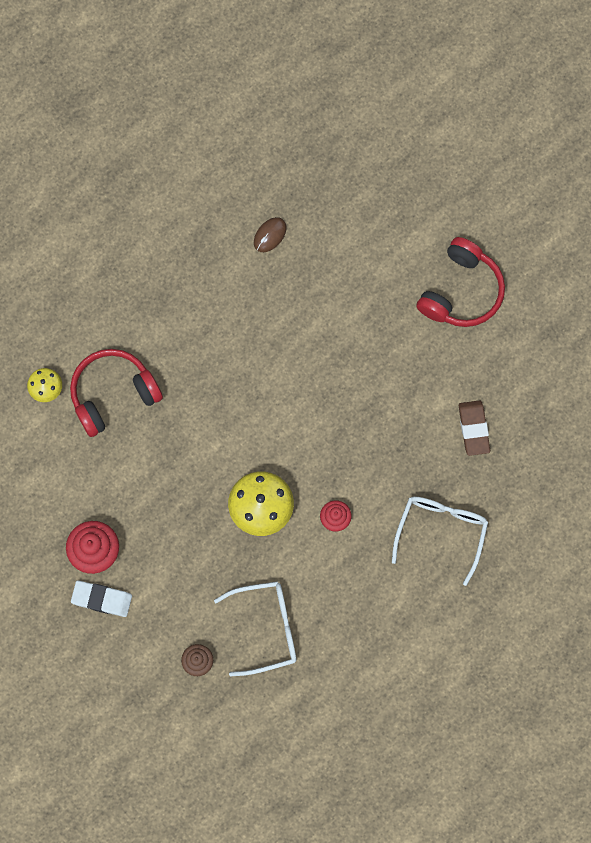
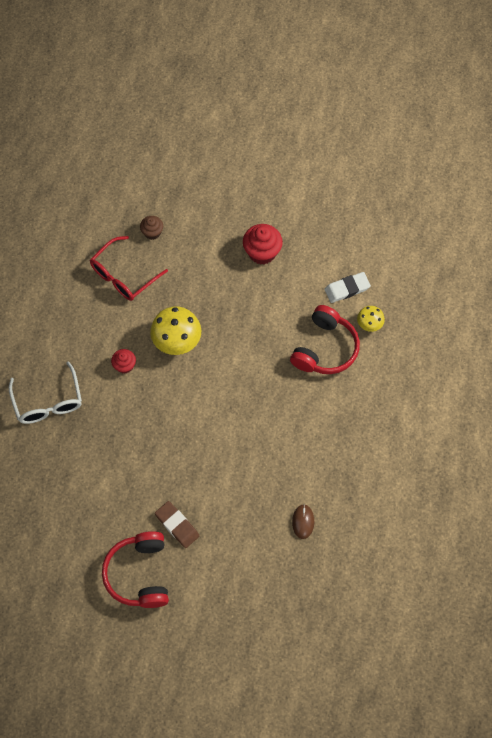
camera: 145 degrees right, 10 degrees down
white eraser [71,581,132,617] -> white eraser moved to [324,272,371,303]
white glasses [214,581,297,676] -> red glasses [90,236,168,301]
brown eraser [459,401,490,456] -> brown eraser moved to [155,501,199,548]

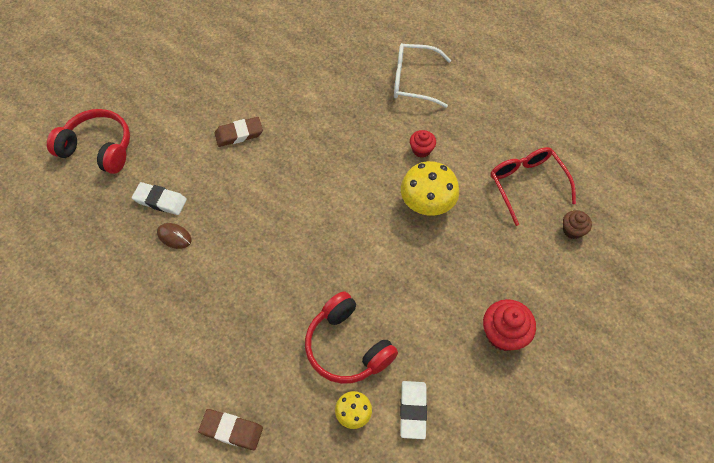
camera: 115 degrees right, 5 degrees down
red headphones [102,531,169,608] -> red headphones moved to [47,109,130,174]
none -> white eraser [132,182,187,215]
none -> brown eraser [198,409,263,450]

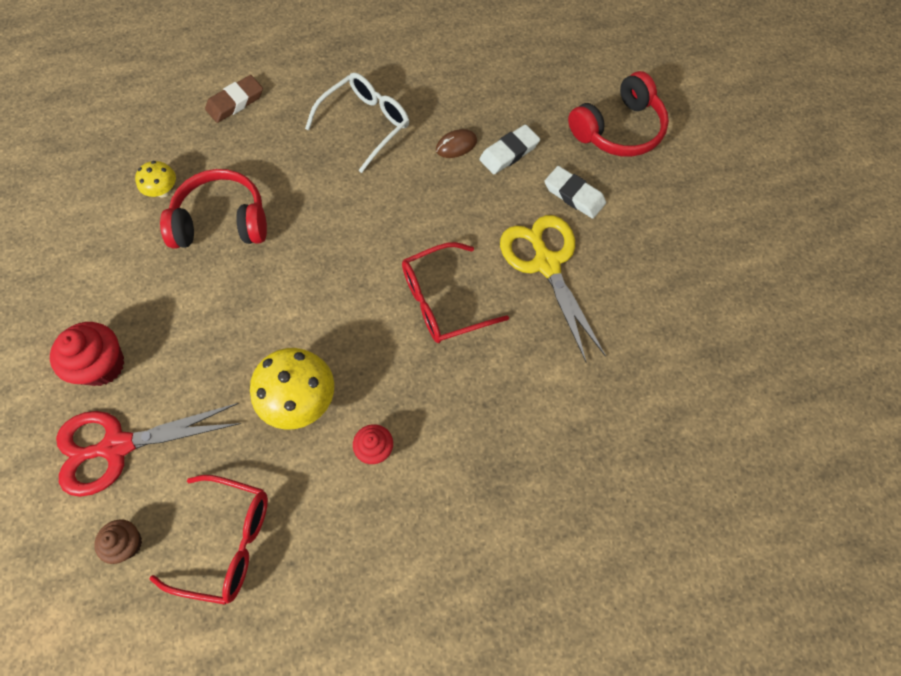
camera: 125 degrees right, 5 degrees up
brown eraser [215,117,263,147] -> yellow scissors [500,215,606,362]
white glasses [394,43,451,108] -> white glasses moved to [305,72,409,173]
white eraser [400,381,427,439] -> white eraser moved to [544,166,606,219]
none -> red scissors [56,403,241,497]
none -> red glasses [402,242,509,343]

